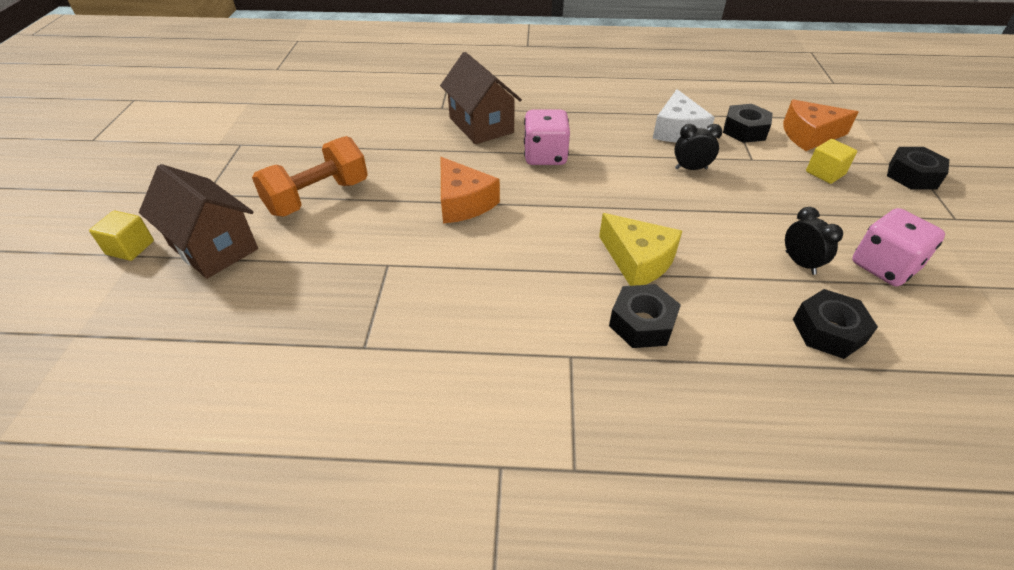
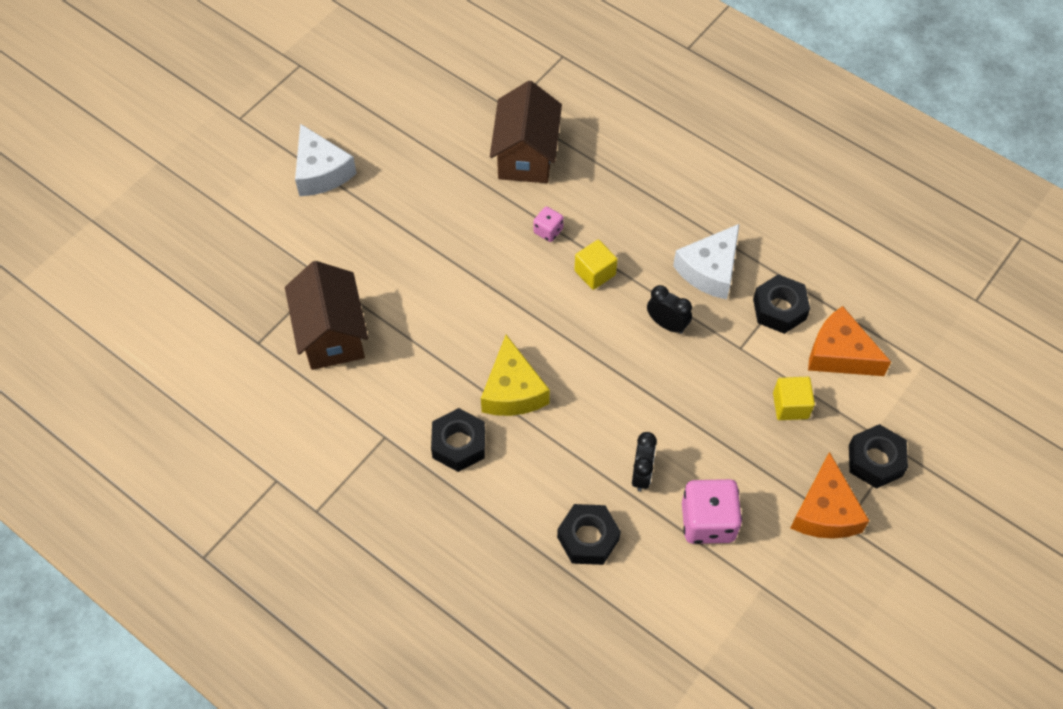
camera: 35 degrees right, 15 degrees up
yellow cube [89,211,154,261] -> yellow cube moved to [574,239,618,290]
brown house [139,164,258,279] -> brown house moved to [285,261,368,370]
orange dumbbell [252,136,368,216] -> white cheese [295,124,357,196]
orange cheese [441,157,500,223] -> orange cheese moved to [790,452,869,539]
pink dice [524,110,570,165] -> pink dice [533,206,564,242], size x0.52

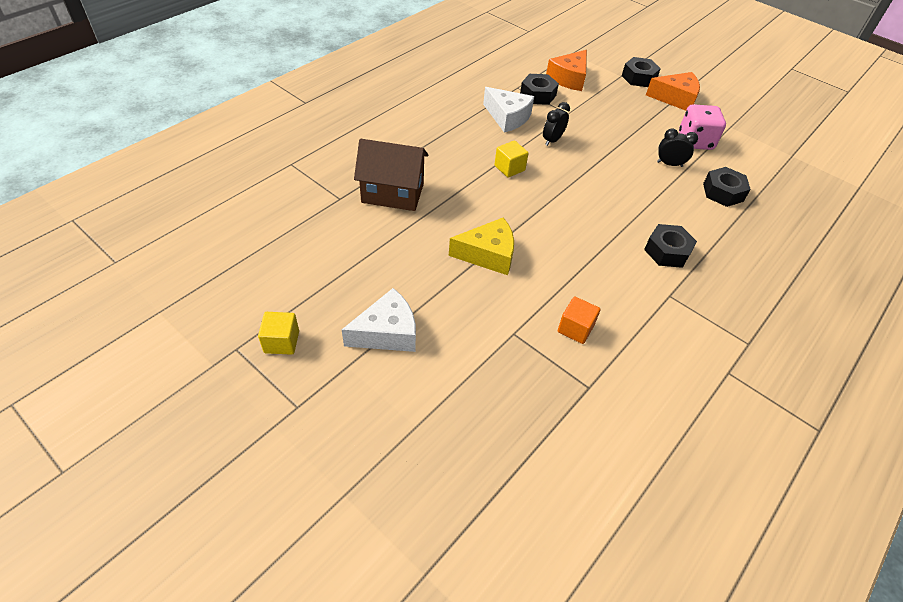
camera: 90 degrees left, 10 degrees down
brown house [285,261,368,370] -> orange cube [558,297,600,344]
yellow cheese [481,335,550,416] -> yellow cheese moved to [449,217,514,275]
pink dice [533,206,564,242] -> none
yellow cube [773,377,815,420] -> yellow cube moved to [258,312,299,355]

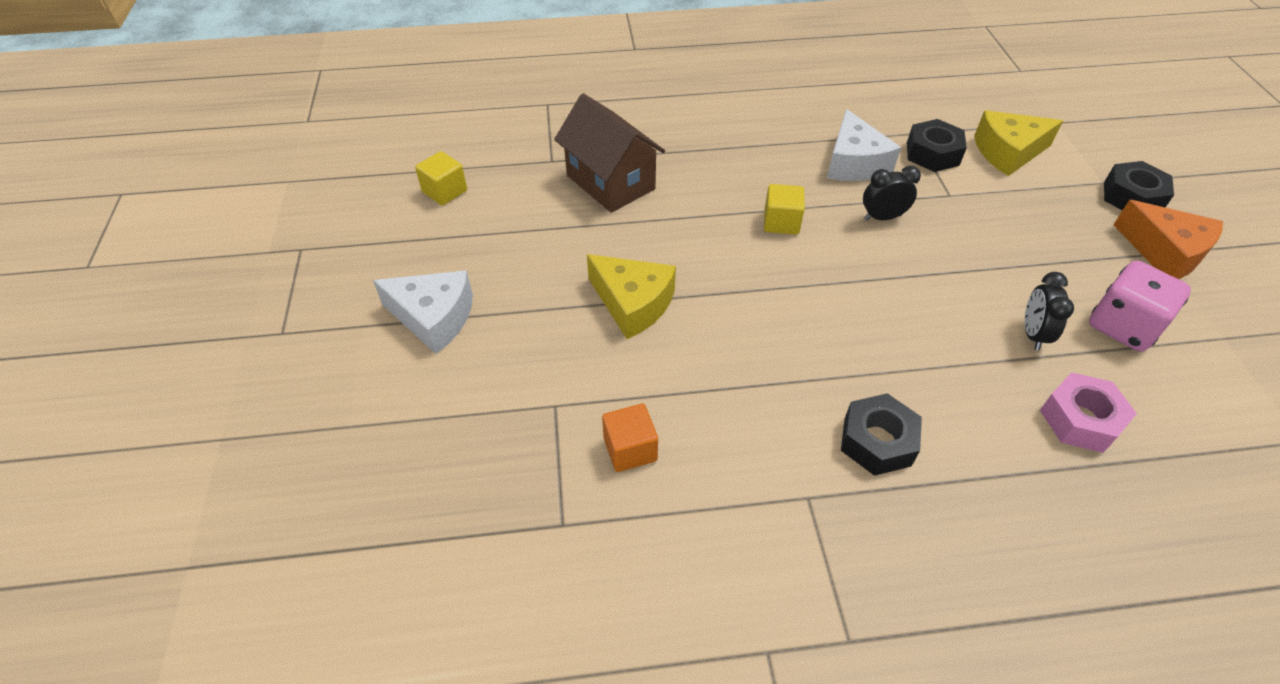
camera: 45 degrees right, 0 degrees up
yellow cube [258,312,299,355] -> yellow cube moved to [415,151,467,206]
orange cheese [546,50,587,91] -> yellow cheese [974,110,1063,176]
black clock [657,128,698,167] -> black clock turned 135 degrees counterclockwise [1025,272,1074,351]
black nut [703,167,751,207] -> pink nut [1040,372,1137,453]

